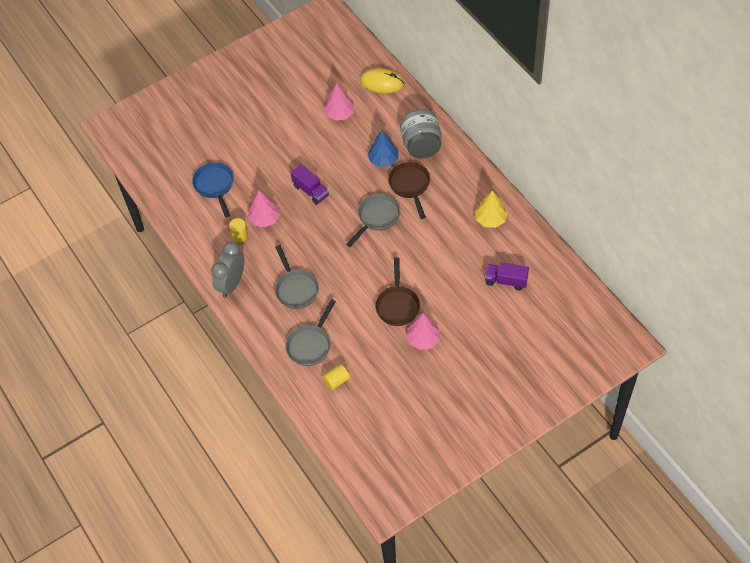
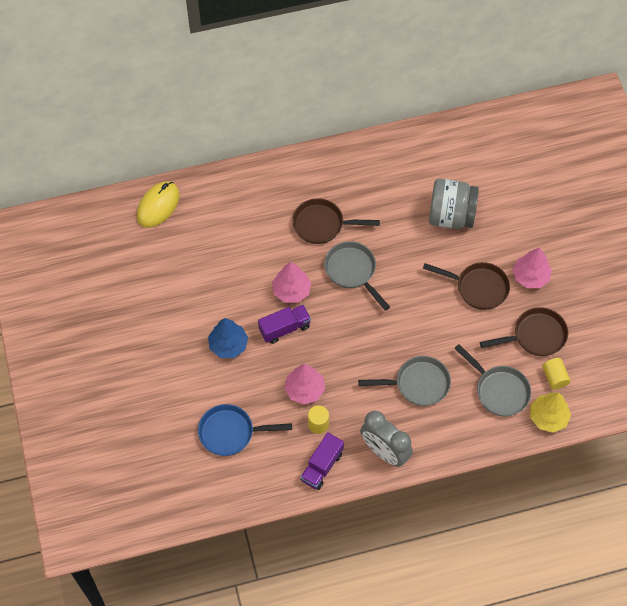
camera: 75 degrees left, 5 degrees up
pink tree [324,83,354,121] -> pink tree moved to [272,262,311,303]
blue tree [368,130,398,167] -> blue tree moved to [208,318,248,358]
grey jar [400,109,441,158] -> grey jar moved to [429,179,479,229]
yellow tree [475,190,508,228] -> yellow tree moved to [530,392,571,433]
purple truck [485,262,529,290] -> purple truck moved to [300,432,344,490]
none -> brown pan [480,307,568,356]

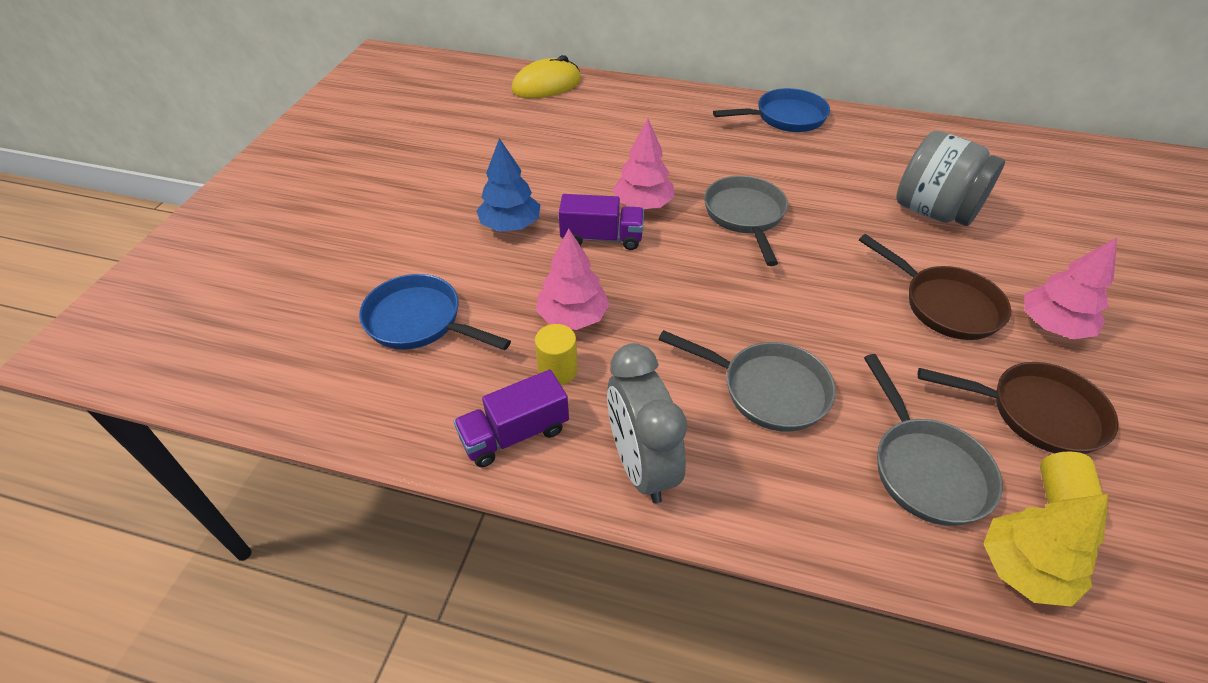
camera: 30 degrees right, 15 degrees down
brown pan [292,198,380,244] -> none
none -> blue pan [713,88,830,132]

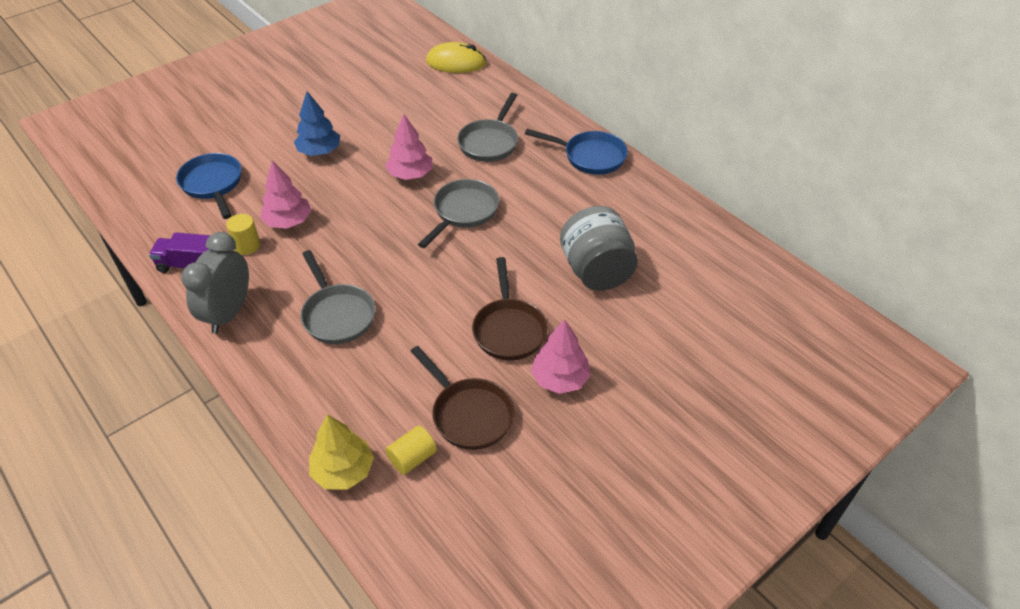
camera: 35 degrees right, 0 degrees up
purple truck [559,194,644,250] -> none
grey pan [864,354,1003,526] -> grey pan moved to [457,93,518,162]

